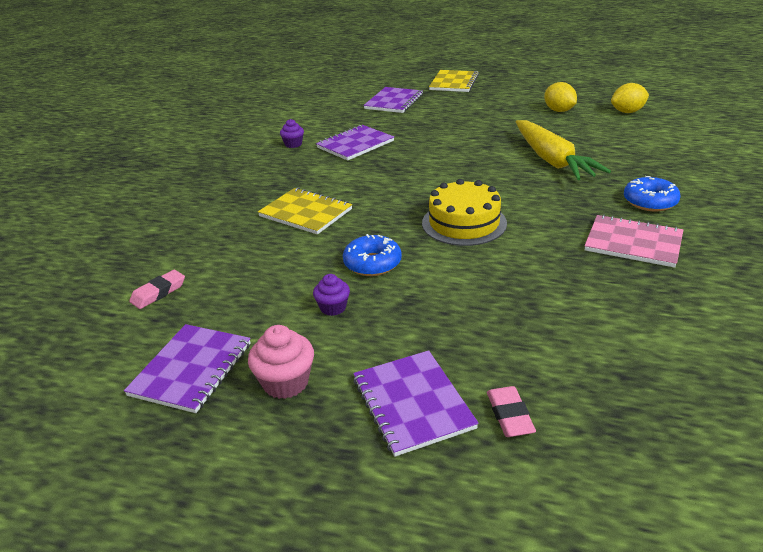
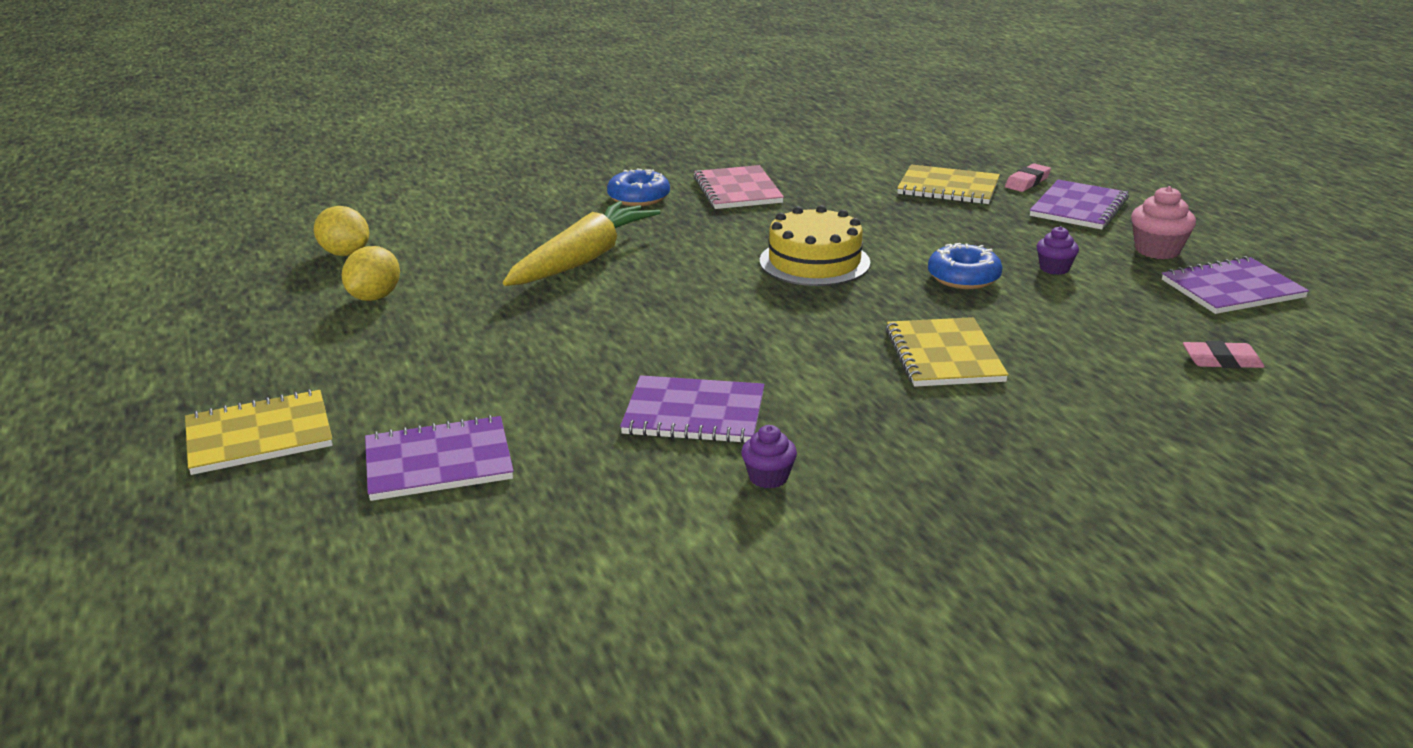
camera: 130 degrees left, 5 degrees down
none -> yellow notebook [897,164,1000,204]

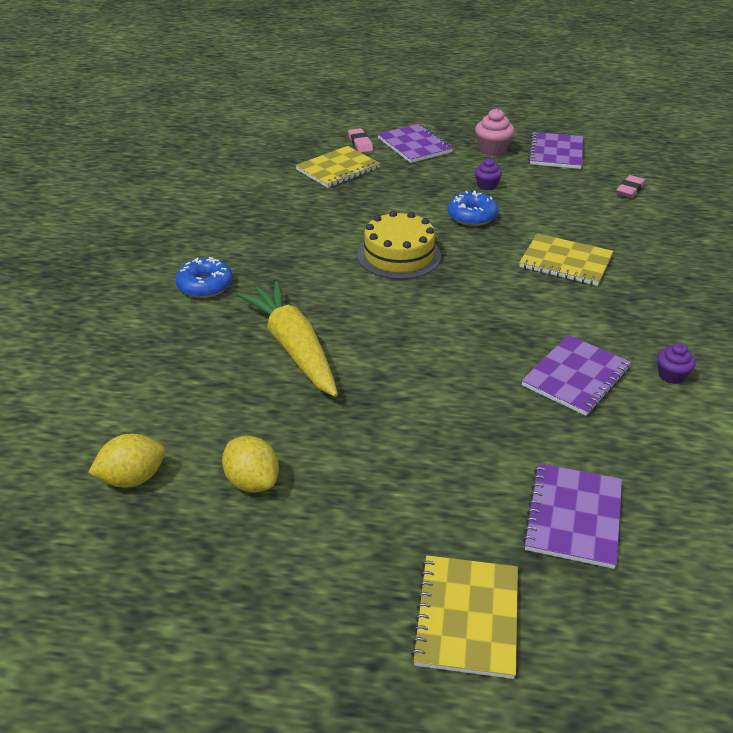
camera: 60 degrees left, 10 degrees up
pink notebook [694,165,784,209] -> none

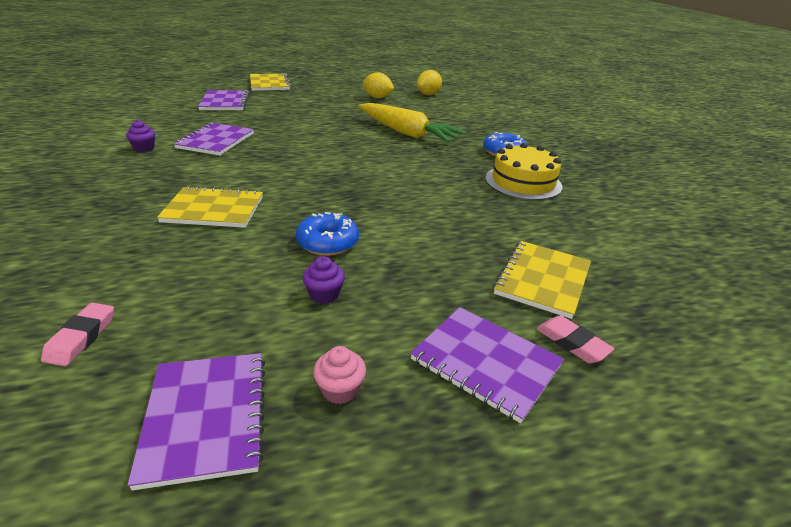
camera: 155 degrees right, 5 degrees down
yellow cake [357,211,441,279] -> yellow cake moved to [485,143,563,200]
pink cupcake [475,109,515,156] -> pink cupcake [313,346,366,404], size x0.65

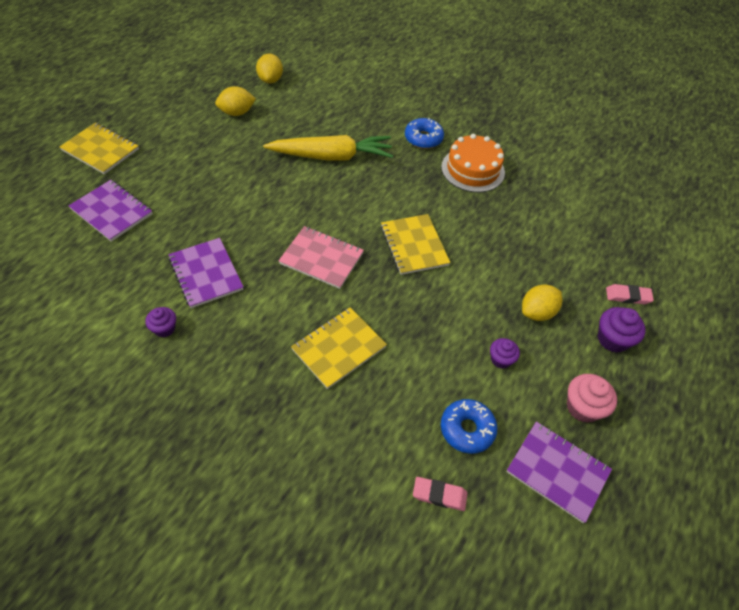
camera: 45 degrees left, 20 degrees up
pink eraser [41,303,114,366] -> pink eraser turned 45 degrees counterclockwise [413,477,467,511]
blue donut [296,212,359,256] -> blue donut moved to [441,399,497,454]
pink cupcake [313,346,366,404] -> pink cupcake [567,374,617,423], size x1.54
purple notebook [410,307,564,423] -> purple cupcake [598,307,646,353]
yellow cake [485,143,563,200] -> orange cake [441,134,505,192]
yellow notebook [493,241,591,319] -> yellow notebook moved to [381,214,451,275]
none -> pink notebook [278,226,364,289]
none -> yellow lemon [522,285,562,321]

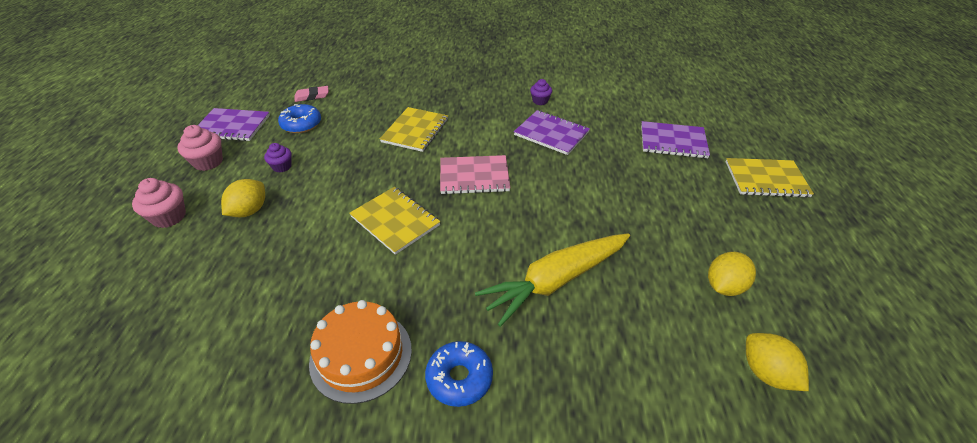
camera: 155 degrees right, 10 degrees down
purple cupcake [598,307,646,353] -> pink cupcake [132,178,186,228]
pink eraser [606,284,654,304] -> none

